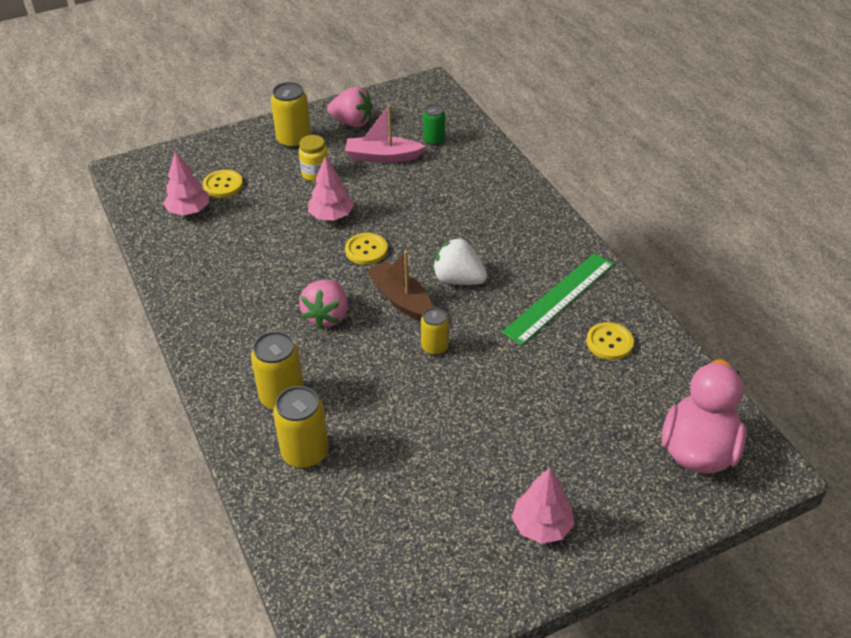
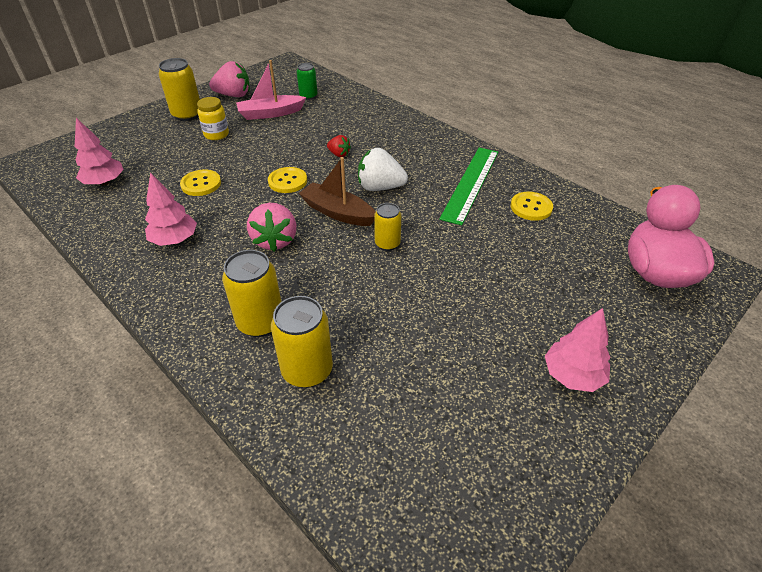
camera: 20 degrees left, 0 degrees up
yellow button [203,170,243,198] -> yellow button moved to [180,169,221,196]
pink tree [308,156,354,221] -> pink tree moved to [145,172,197,246]
none -> red strawberry [327,135,351,157]

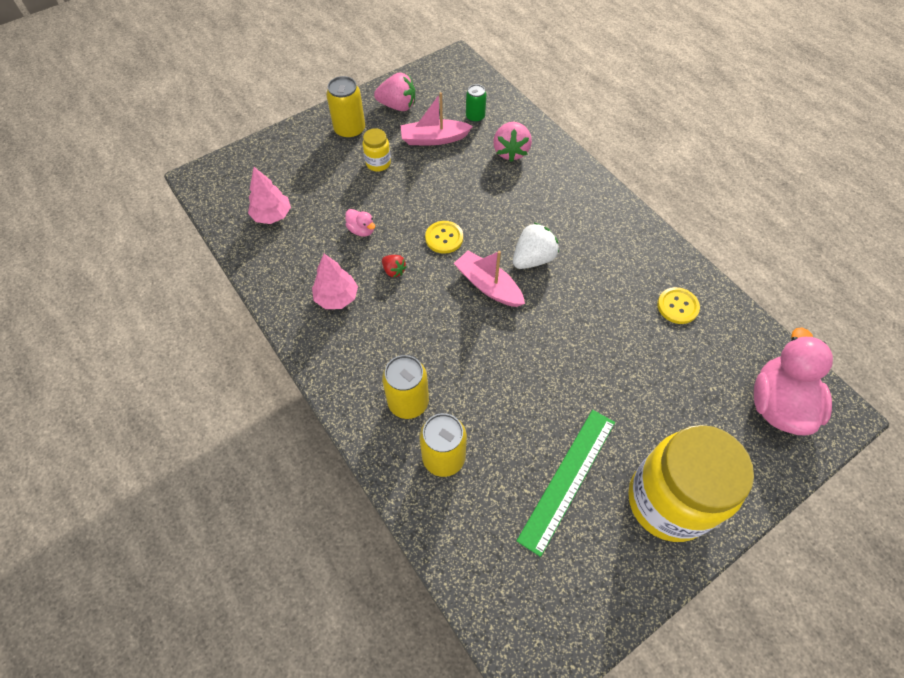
camera: 10 degrees right, 15 degrees up
yellow button [180,169,221,196] -> pink duck [345,209,375,237]
pink strawberry [247,203,296,252] -> pink strawberry moved to [493,122,532,162]
brown boat [299,157,375,226] -> pink boat [454,251,525,307]
red strawberry [327,135,351,157] -> red strawberry moved to [382,255,407,278]
white strawberry [358,148,408,191] -> white strawberry turned 120 degrees clockwise [513,222,559,269]
yellow can [374,203,402,251] -> none
green ruler [439,148,498,225] -> green ruler moved to [517,410,615,557]
pink tree [545,308,611,392] -> yellow jar [628,425,754,542]

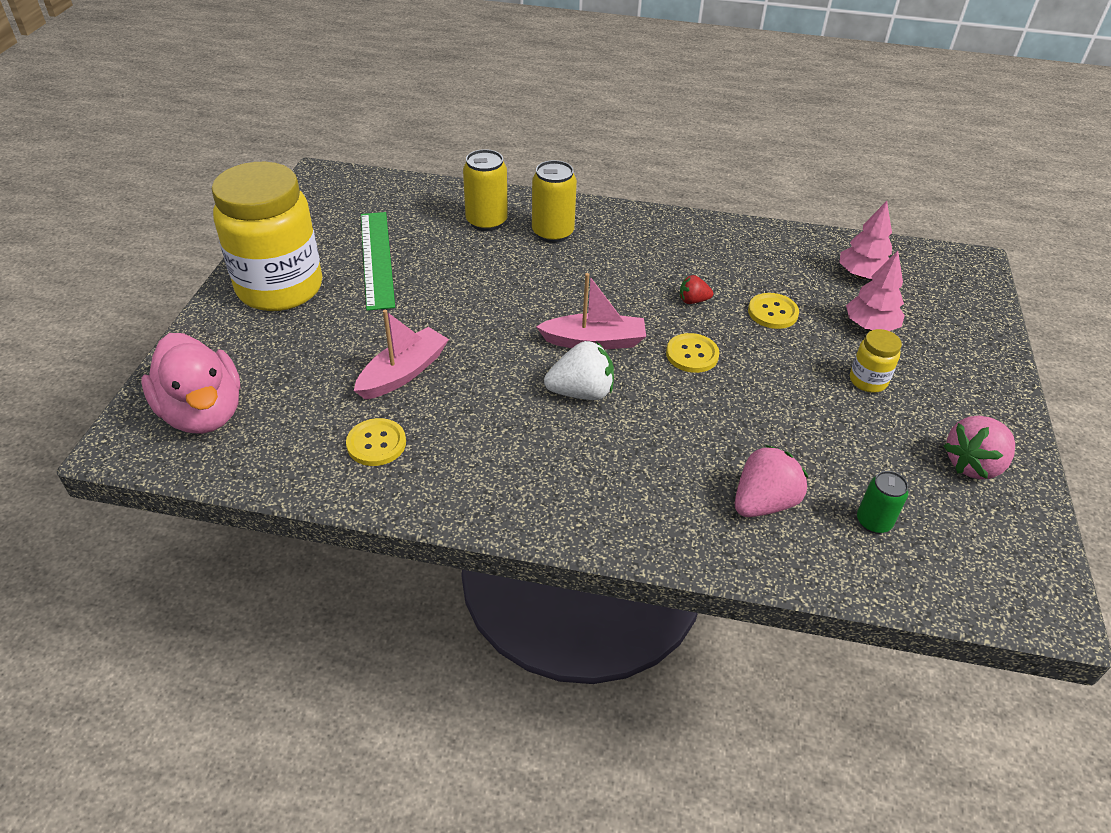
camera: 135 degrees right, 15 degrees down
pink tree [312,254,358,309] -> pink tree moved to [846,251,905,331]
yellow can [326,76,365,139] -> none
pink duck [345,209,375,237] -> yellow button [748,293,799,329]
pink boat [401,92,473,145] -> pink boat moved to [354,310,449,400]
pink strawberry [493,122,532,162] -> pink strawberry turned 90 degrees clockwise [735,445,808,517]
white strawberry [513,222,559,269] -> white strawberry turned 105 degrees counterclockwise [544,341,614,400]

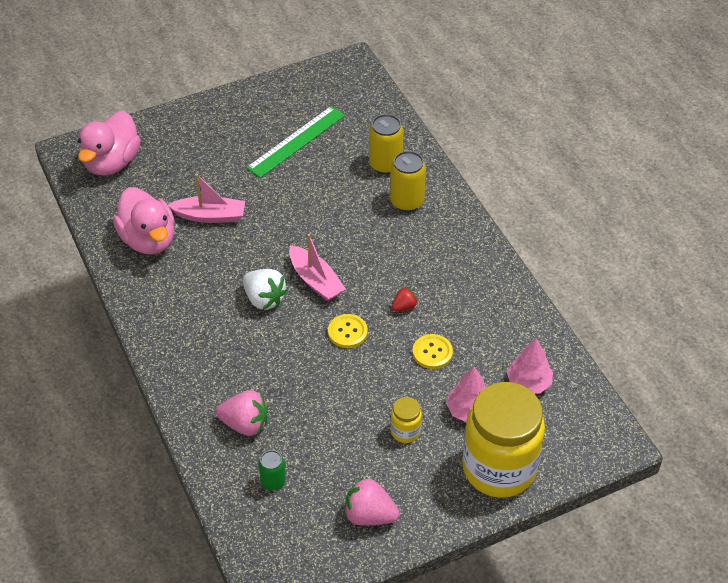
camera: 55 degrees right, 5 degrees up
yellow jar [212,162,322,311] -> yellow jar moved to [462,382,545,498]
yellow button [346,418,406,466] -> pink duck [113,187,175,254]
red strawberry [680,275,713,304] -> red strawberry turned 90 degrees clockwise [392,287,418,311]

